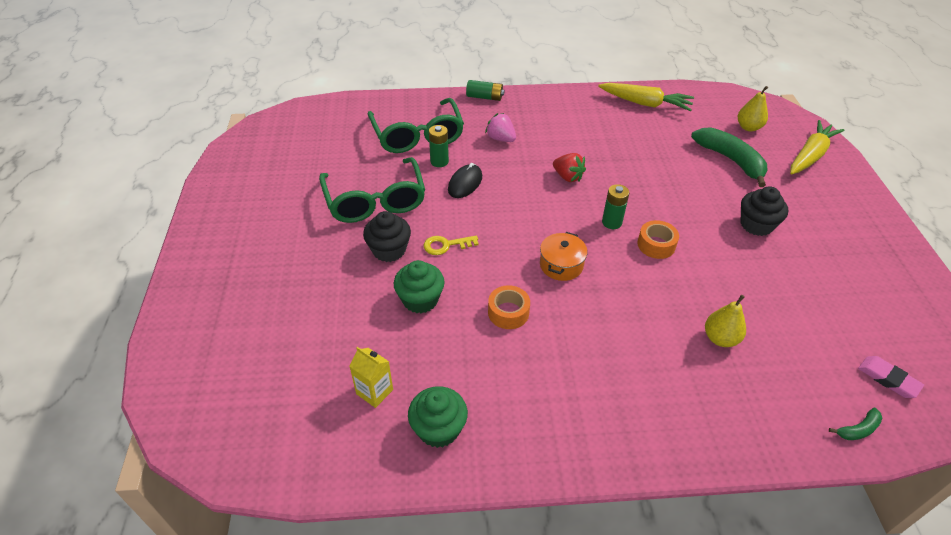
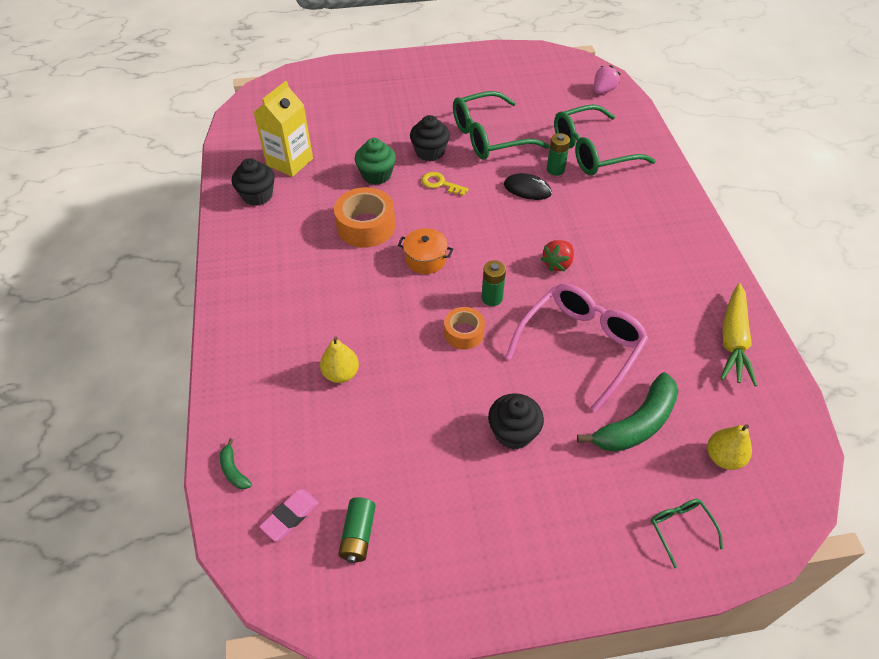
camera: 85 degrees right, 5 degrees up
yellow carton [349,347,393,408] -> yellow carton [254,81,313,177], size x1.76
green cupcake [408,386,468,448] -> black cupcake [231,158,274,206]
yellow key [424,235,479,255] -> yellow key turned 45 degrees counterclockwise [422,172,469,196]
green battery [466,80,505,101] -> green battery moved to [338,497,375,563]
pink strawberry [485,113,516,142] -> pink strawberry moved to [594,65,620,94]
orange tape [488,285,530,329] -> orange tape [334,187,395,248], size x1.65
yellow carrot [790,120,844,174] -> green glasses [651,499,723,568]
none -> pink glasses [506,284,648,412]

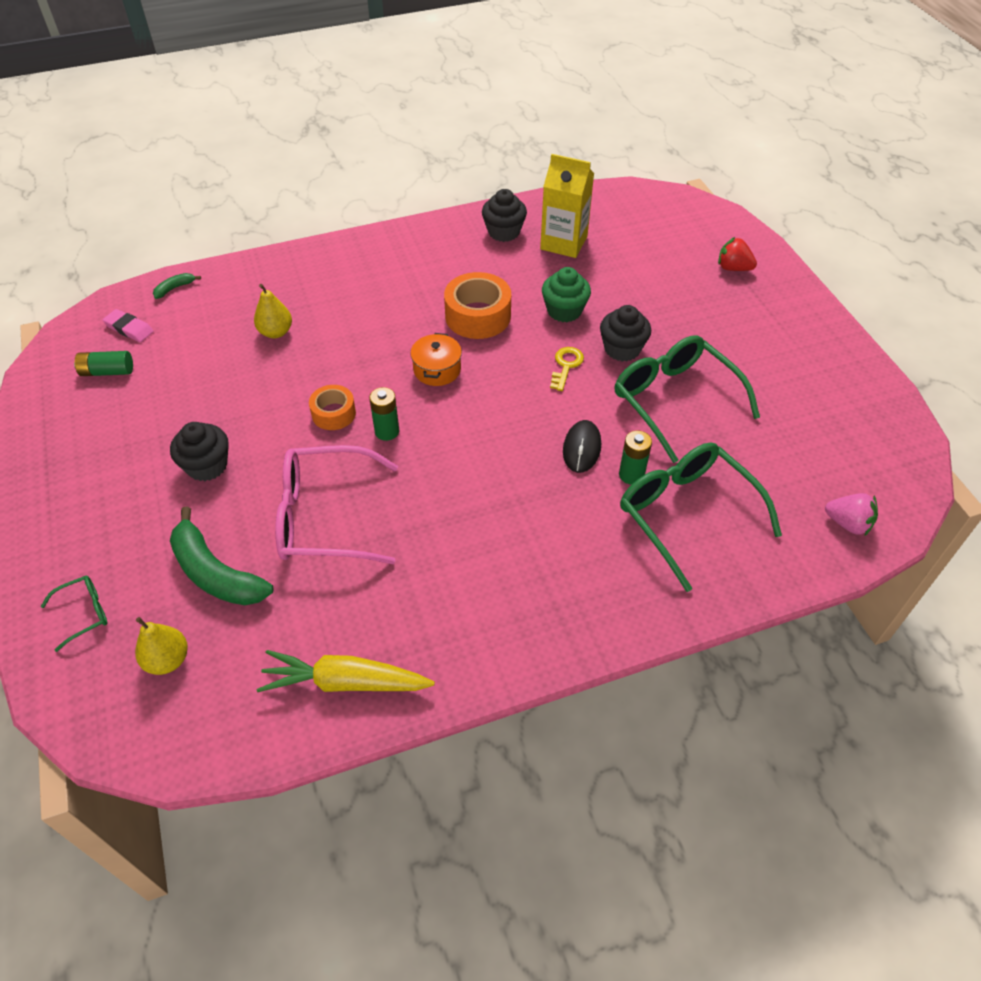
camera: 80 degrees right, 0 degrees up
pink glasses [506,284,648,412] -> pink glasses turned 150 degrees clockwise [275,445,398,564]
red strawberry [541,240,574,272] -> red strawberry moved to [718,237,757,271]

